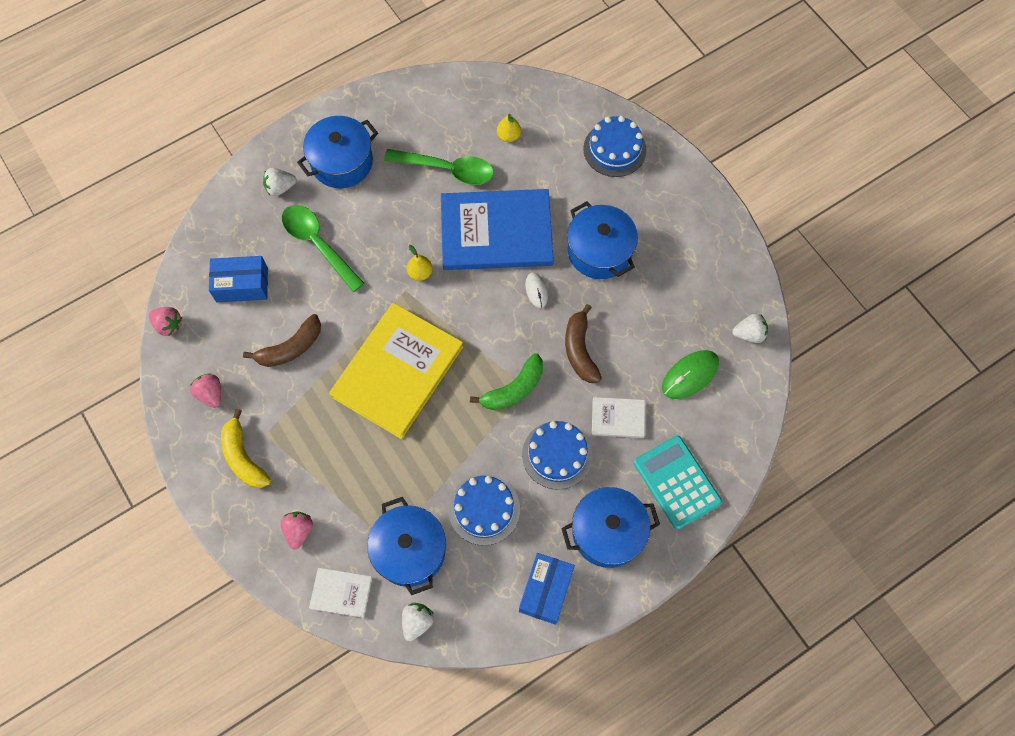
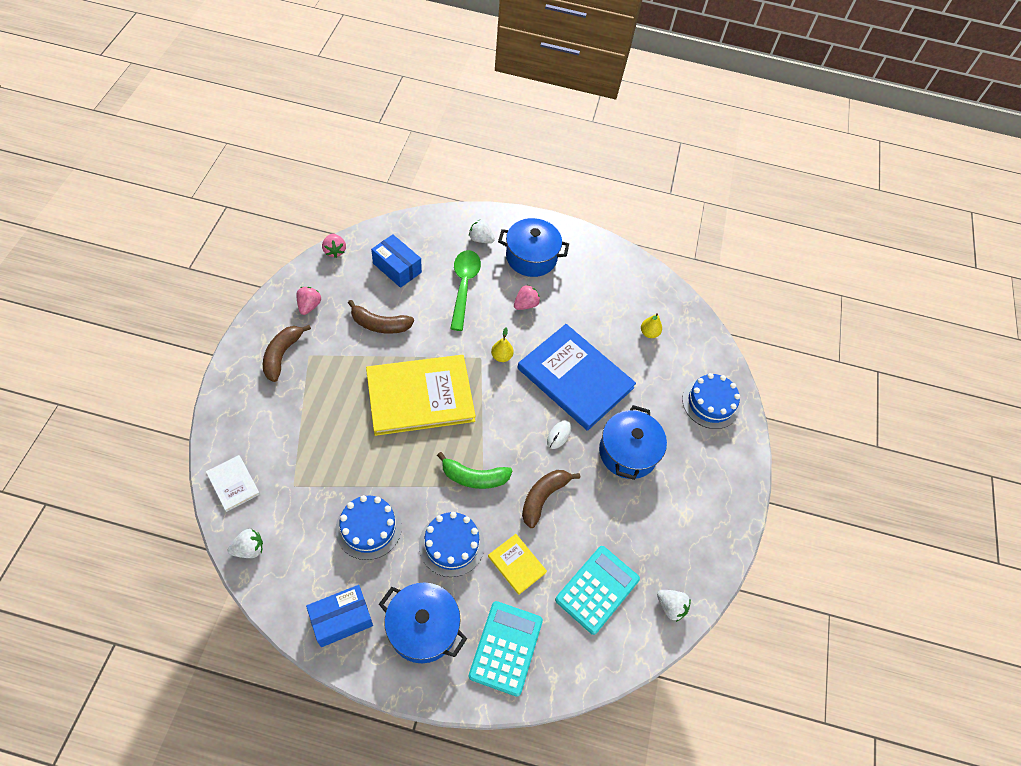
camera: 40 degrees right, 10 degrees down
yellow banana [221,409,271,488] -> brown banana [263,325,311,382]
pink strawberry [280,511,313,550] -> pink strawberry moved to [514,285,540,310]
blue pot [367,497,446,595] -> none
green spoon [384,149,494,185] -> none
white book [592,397,645,438] -> yellow book [488,534,547,595]
green mouse [662,350,719,399] -> turquoise calculator [555,546,640,635]

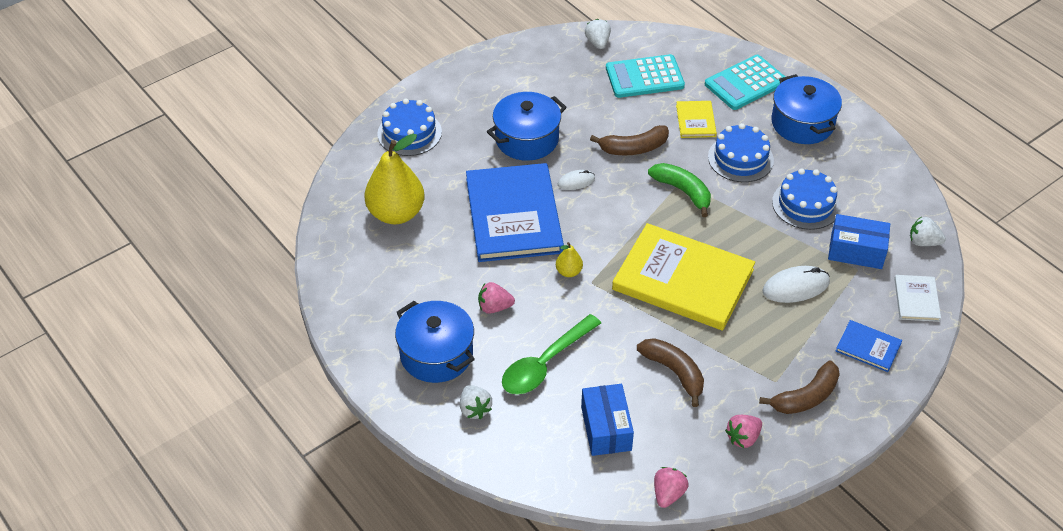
camera: 135 degrees left, 10 degrees down
blue box [306,585,373,647] -> blue box moved to [828,214,890,269]
yellow pear [641,313,662,338] -> yellow pear [364,134,424,224], size x2.25
none -> white mouse [762,266,830,303]
none -> blue book [836,320,902,372]

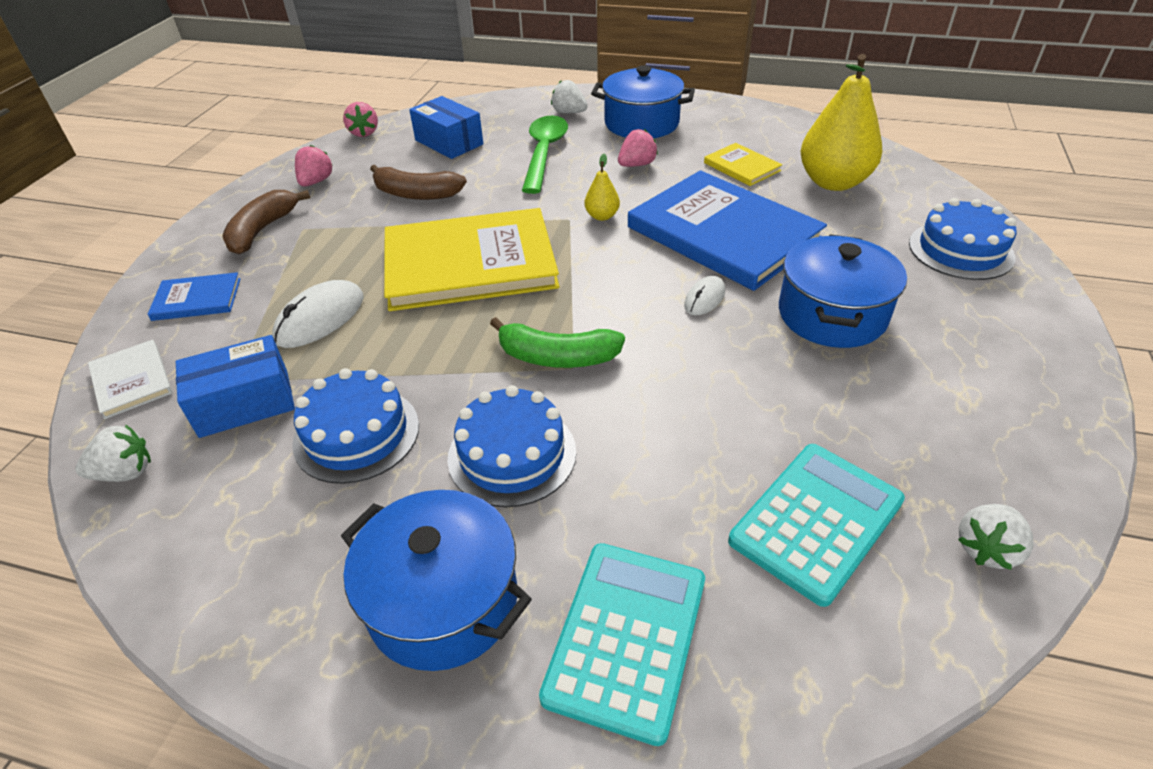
camera: 145 degrees right, 5 degrees down
white strawberry [585,19,611,49] -> white strawberry turned 90 degrees clockwise [958,504,1034,570]
brown banana [590,125,669,156] -> none
yellow book [676,101,717,138] -> yellow book moved to [704,143,782,186]

